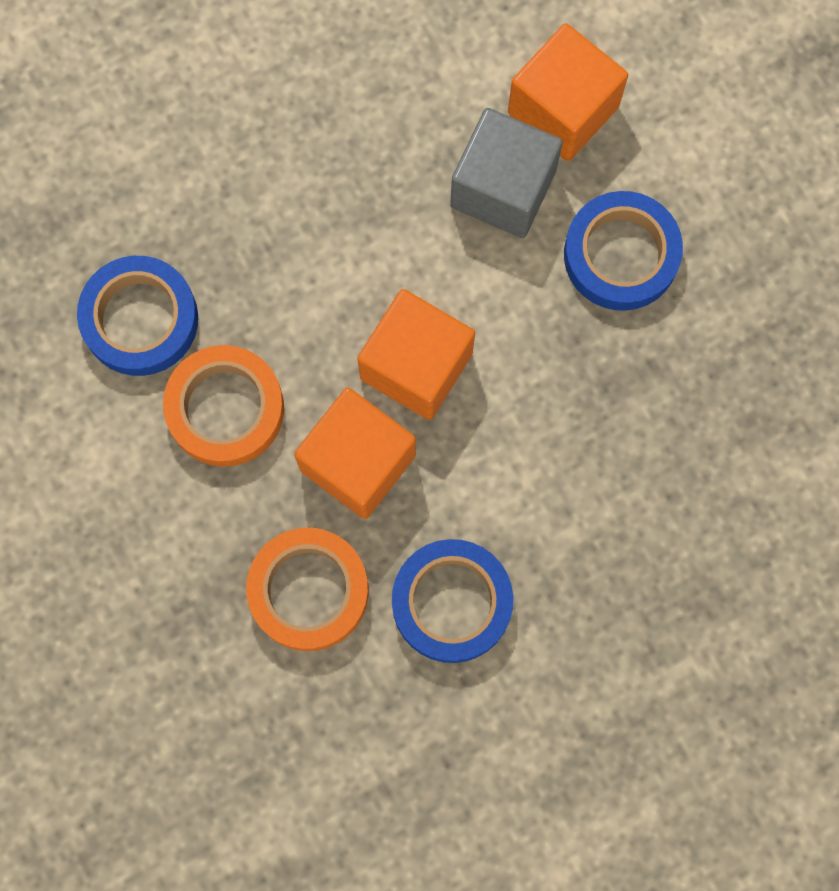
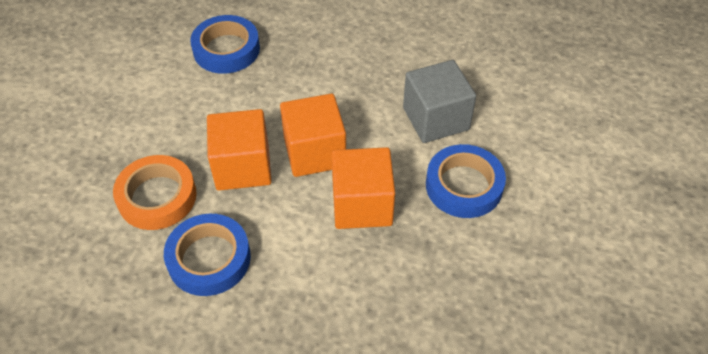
camera: 45 degrees right, 25 degrees down
orange tape [163,345,284,467] -> none
orange cube [508,23,628,161] -> orange cube moved to [332,147,395,229]

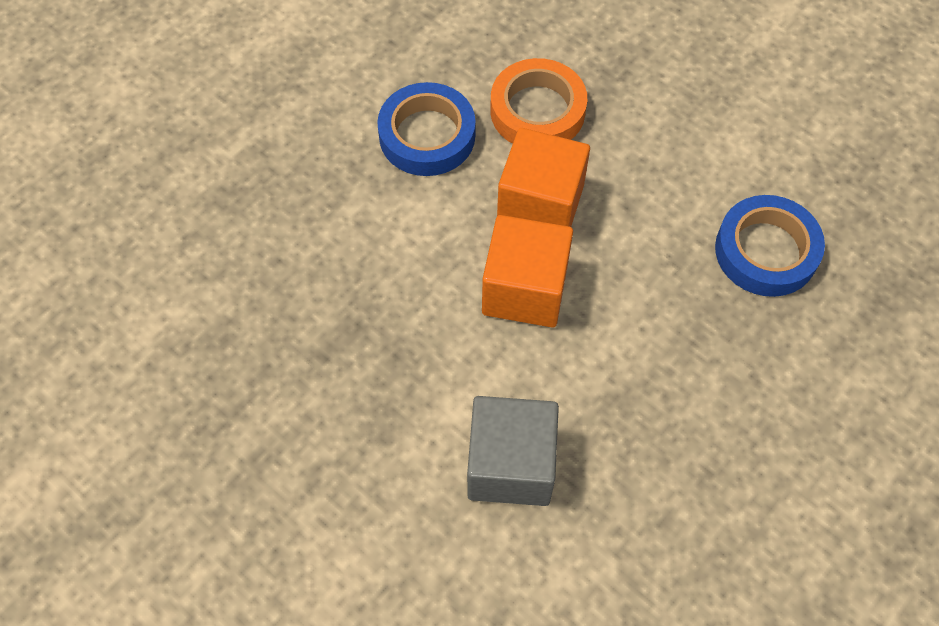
camera: 115 degrees right, 10 degrees up
orange cube [332,147,395,229] -> none
blue tape [426,144,506,218] -> none

